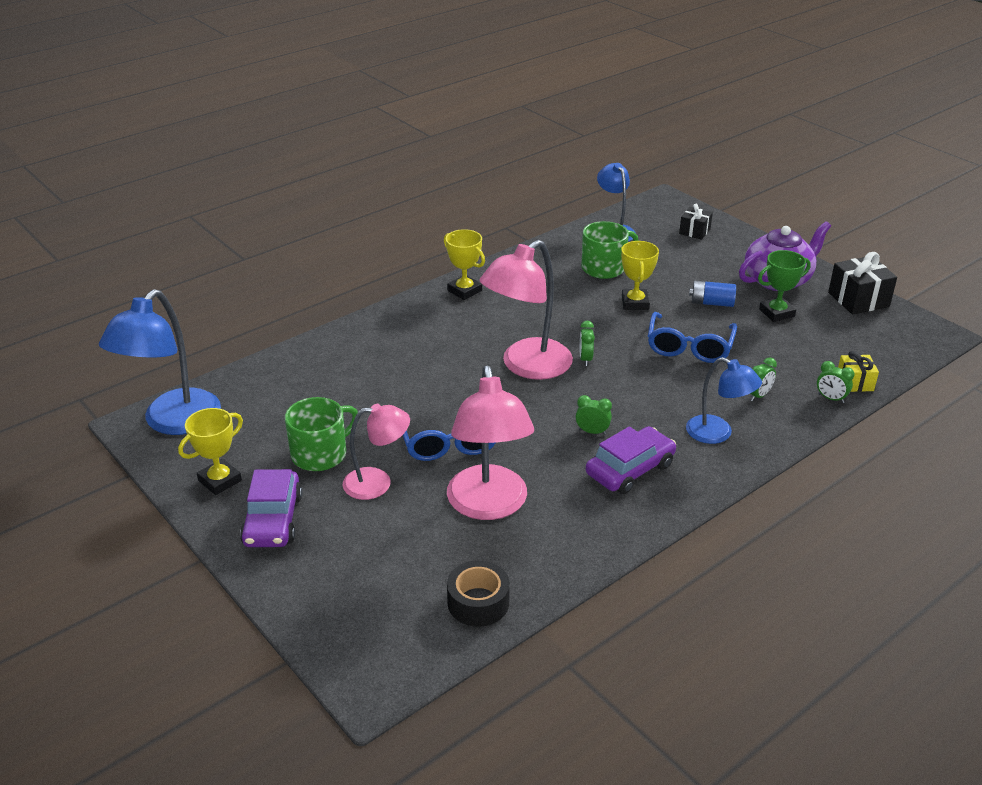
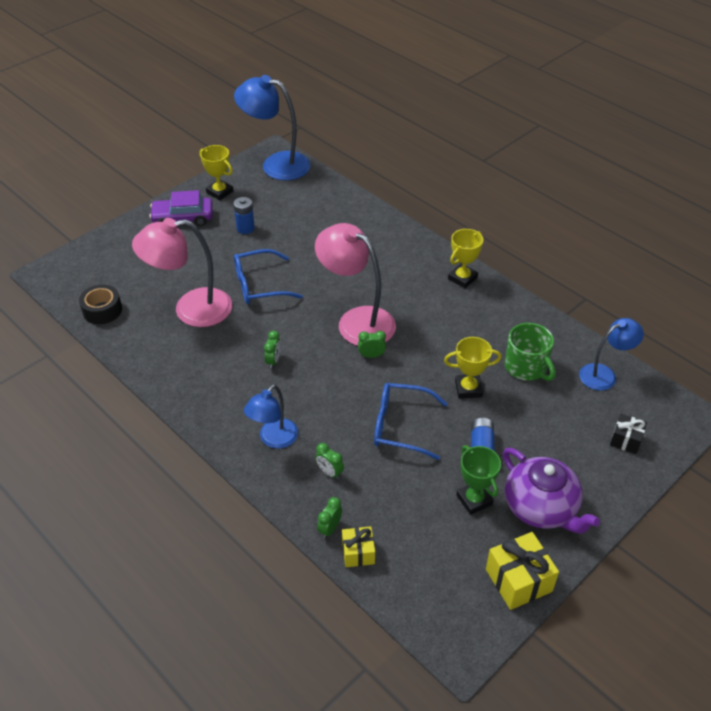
camera: 85 degrees right, 10 degrees up
green mug [285,397,358,471] -> blue battery [233,197,255,234]
pink lamp [342,404,410,500] -> none
purple car [586,426,676,494] -> none
black gift [828,252,897,315] -> yellow gift [486,532,559,610]

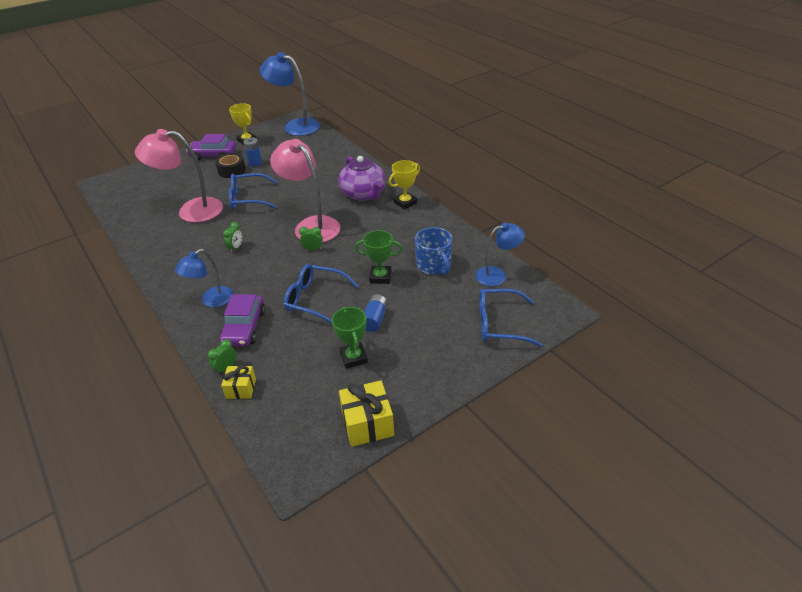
camera: 10 degrees right, 5 degrees down
black tape [79,285,122,324] -> black tape moved to [215,153,246,178]
green clock [315,443,344,479] -> purple car [219,294,265,346]
yellow trophy [444,337,501,399] -> green trophy [355,230,402,284]
purple teapot [503,448,600,534] -> purple teapot moved to [338,156,386,201]
green mug [505,323,556,381] -> blue mug [415,227,452,275]
black gift [610,414,647,454] -> blue glasses [479,289,542,347]

